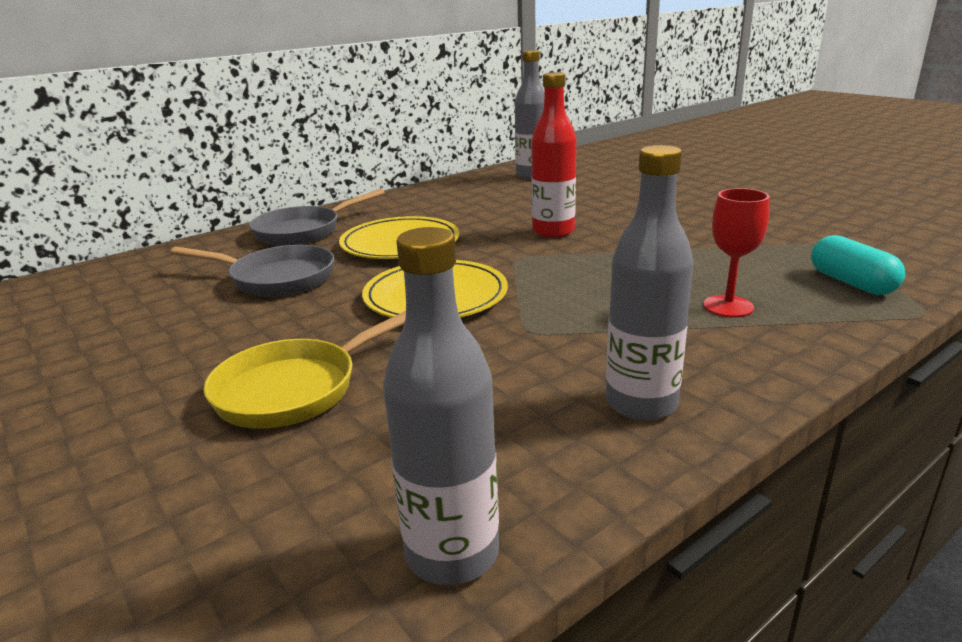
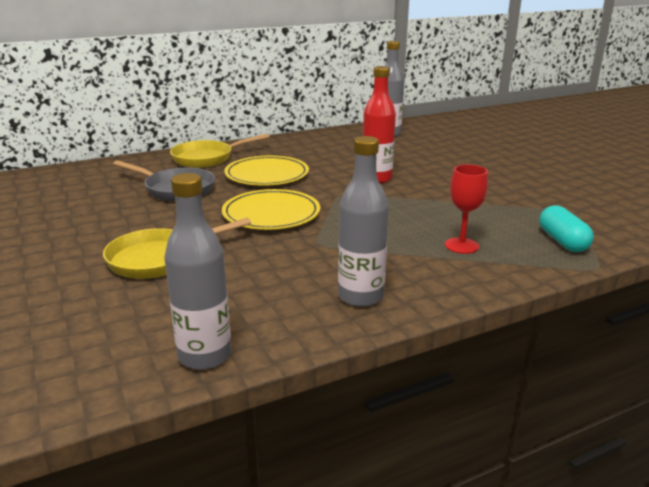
camera: 10 degrees right, 0 degrees up
grey pan [249,189,385,246] -> yellow pan [170,134,270,168]

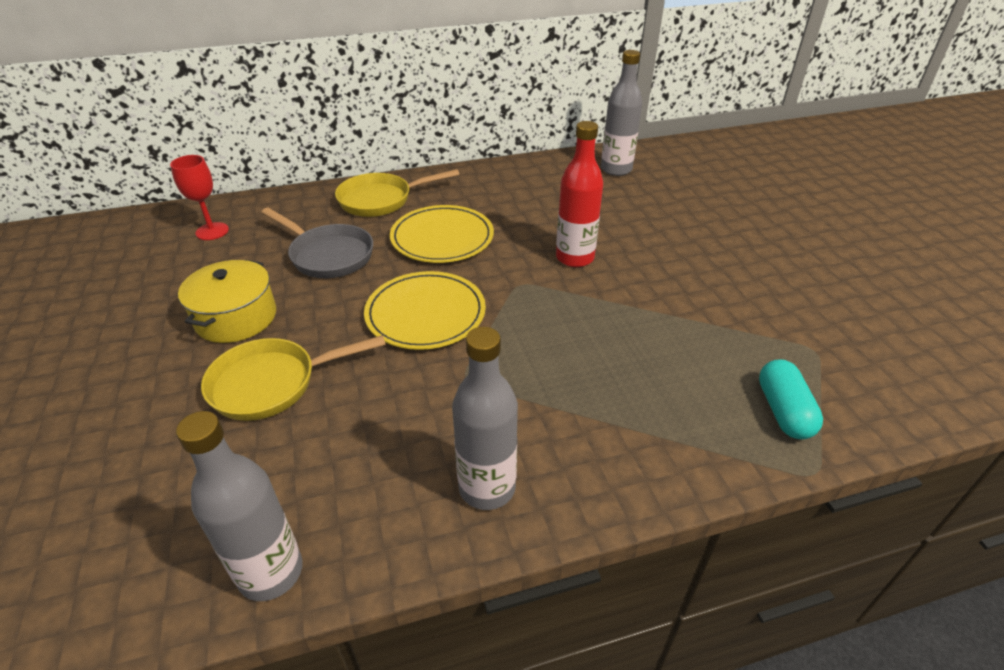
camera: 10 degrees right, 15 degrees up
red goblet [445,164,488,254] -> red goblet moved to [170,155,229,240]
none -> yellow pot [178,260,276,343]

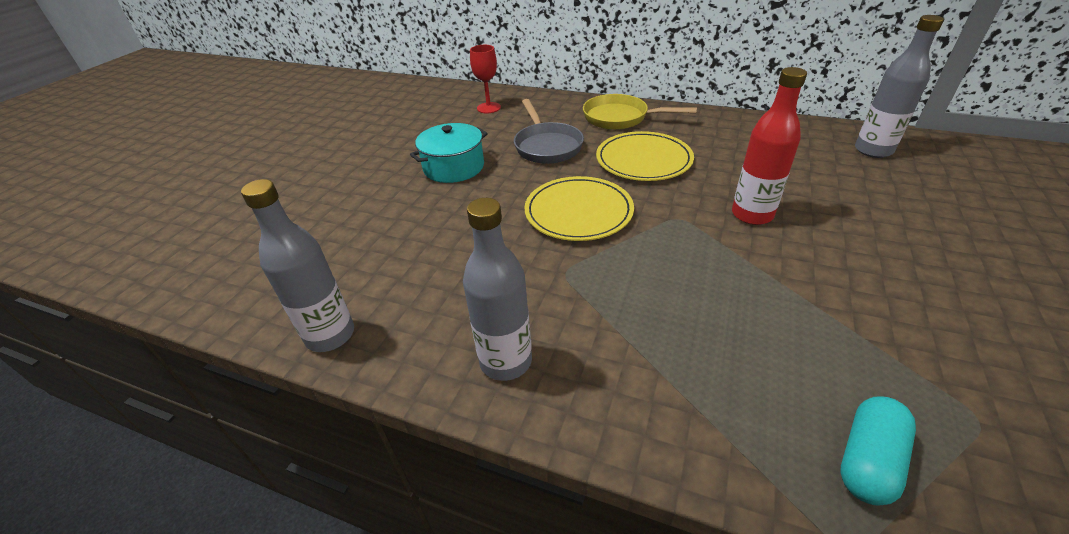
camera: 40 degrees right, 0 degrees up
yellow pot [178,260,276,343] -> turquoise pot [410,123,488,183]
yellow pan [201,335,386,421] -> none

